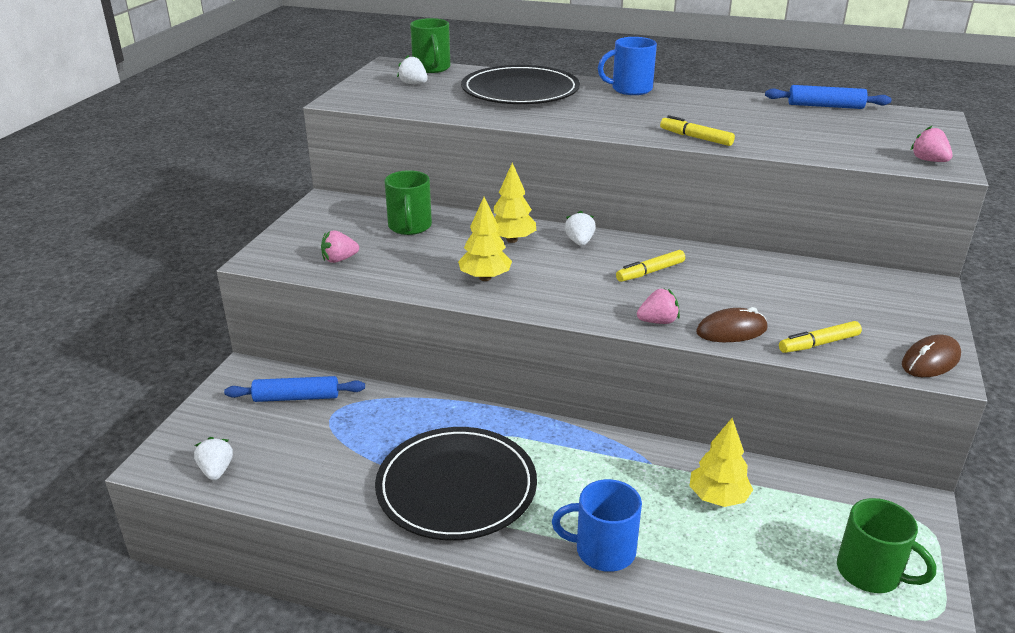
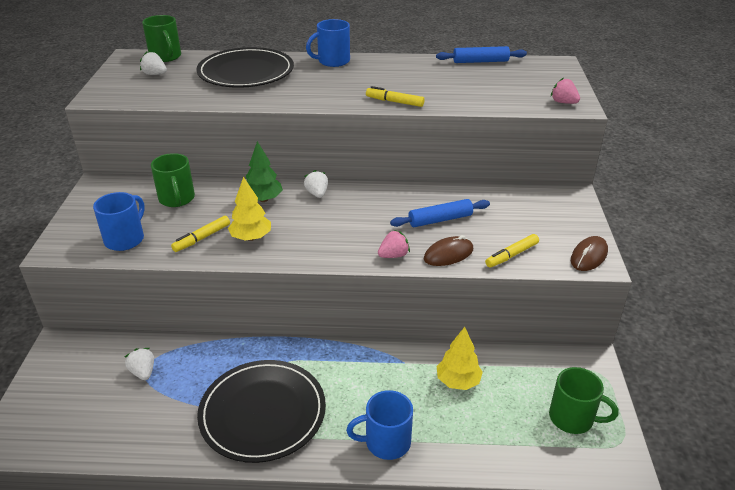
camera: 15 degrees left, 5 degrees up
white strawberry [194,437,233,481] -> white strawberry moved to [125,348,154,380]
blue rolling pin [224,376,365,402] -> blue rolling pin moved to [390,199,490,227]
pink strawberry [321,230,359,263] -> blue mug [93,192,145,251]
yellow tree [494,163,536,243] -> green tree [246,141,283,202]
yellow marker [616,250,685,282] -> yellow marker moved to [171,216,230,252]

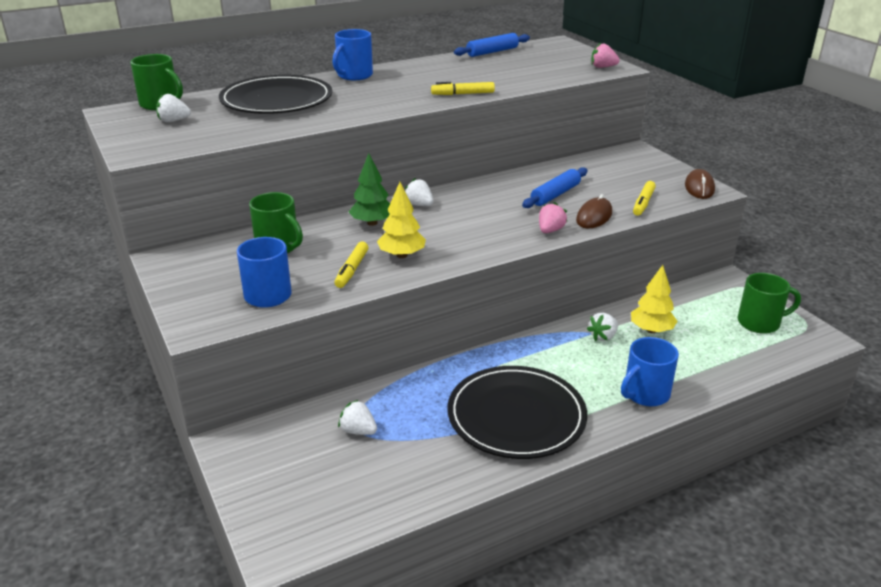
camera: 30 degrees left, 5 degrees down
none -> white strawberry [587,313,618,341]

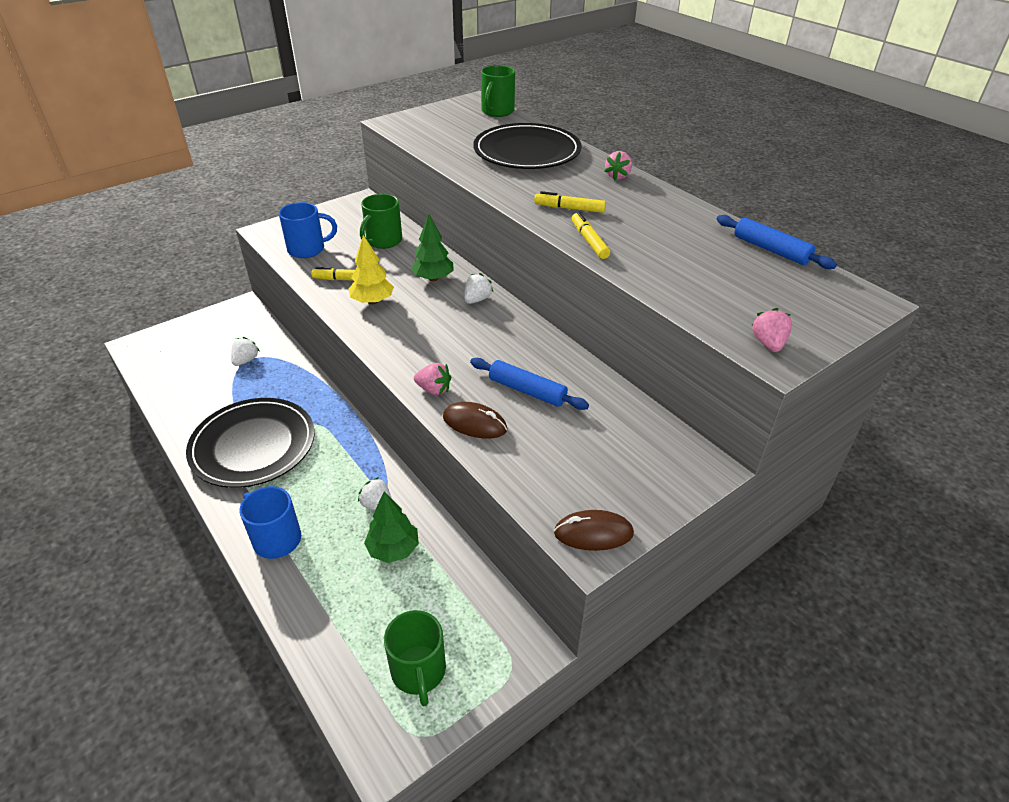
camera: 80 degrees right, 10 degrees up
white strawberry [156,94,191,122] -> none
blue mug [332,29,373,80] -> pink strawberry [604,151,632,180]
yellow tree [631,265,677,333] -> green tree [364,492,419,563]
yellow marker [633,181,656,216] -> yellow marker moved to [534,191,606,213]

